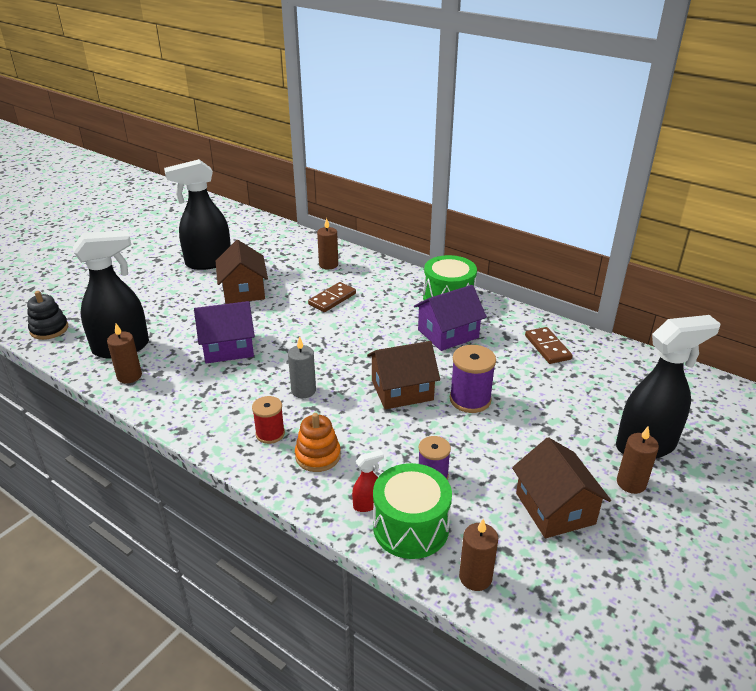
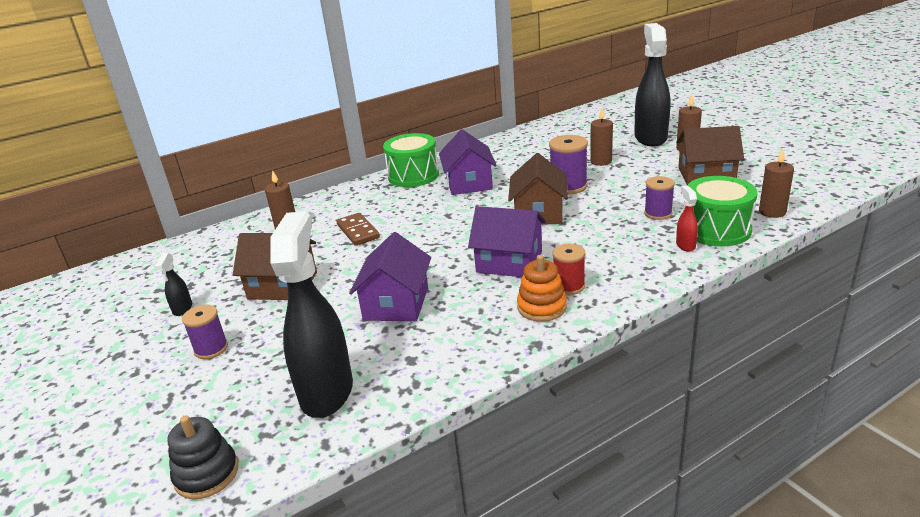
camera: 65 degrees left, 5 degrees down
brown candle [107,323,142,384] -> brown candle moved to [590,108,613,166]
black spray bottle [164,159,231,270] -> black spray bottle [155,253,192,316], size x0.41
grey candle [288,336,316,398] -> purple house [468,206,546,277]
orange stacking toy [295,413,341,472] -> orange stacking toy moved to [517,255,567,322]
brown domino [525,327,573,364] -> none
none -> purple spool [182,305,228,359]

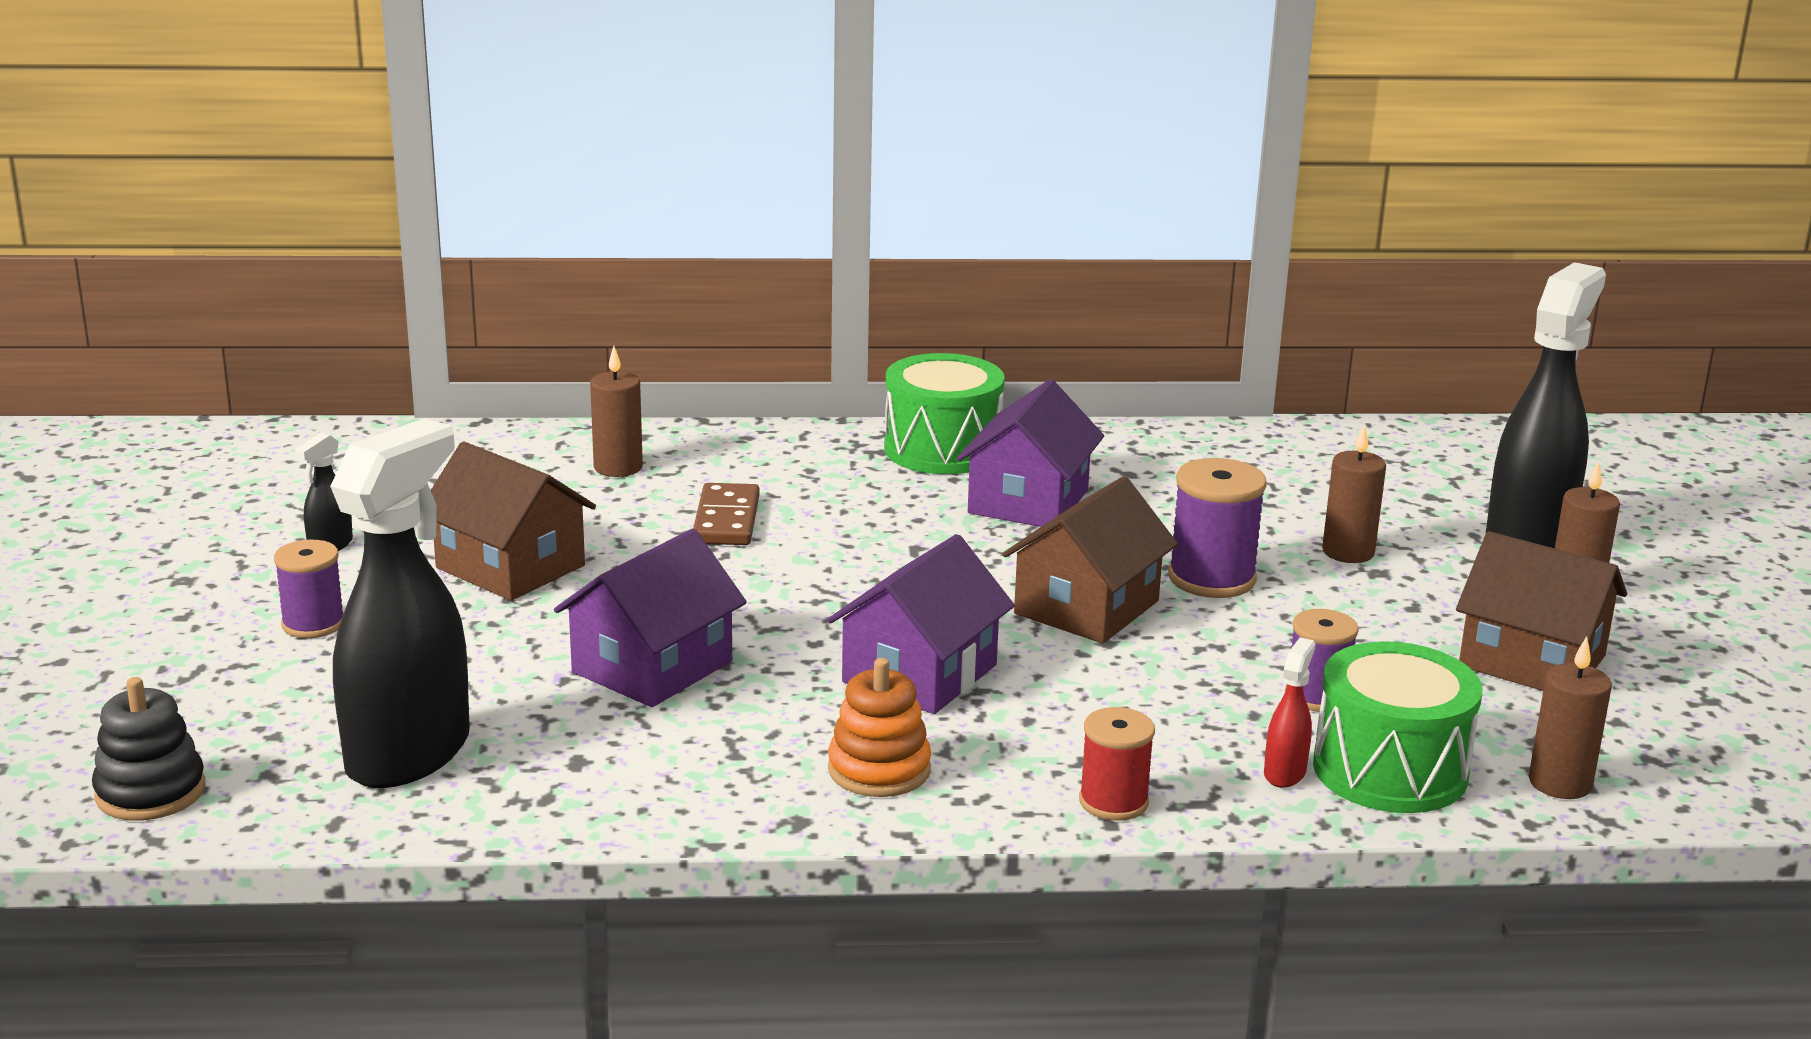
camera: 25 degrees right, 5 degrees down
purple house [468,206,546,277] -> purple house turned 75 degrees clockwise [827,534,1015,714]
red spool [553,244,585,295] -> red spool moved to [1079,707,1155,821]

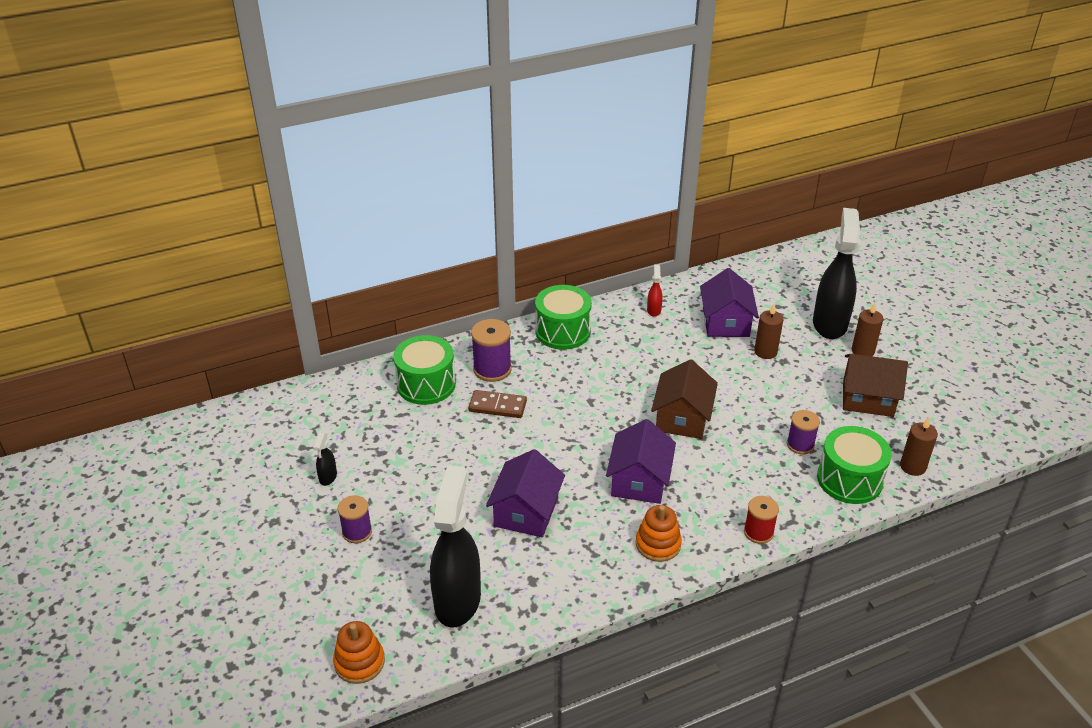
camera: 20 degrees left, 15 degrees up
black stacking toy [92,677,205,821] -> orange stacking toy [333,621,385,684]
brown house [431,442,596,601] -> none
brown candle [590,346,643,477] -> green drum [393,335,456,405]
brown domino [693,483,760,545] -> brown domino turned 60 degrees counterclockwise [468,390,527,418]
purple house [957,379,1104,527] -> purple house moved to [700,268,759,337]
purple spool [1168,458,1267,598] -> purple spool moved to [471,319,512,382]
red spray bottle [1264,637,1315,788] -> red spray bottle moved to [647,264,663,317]

